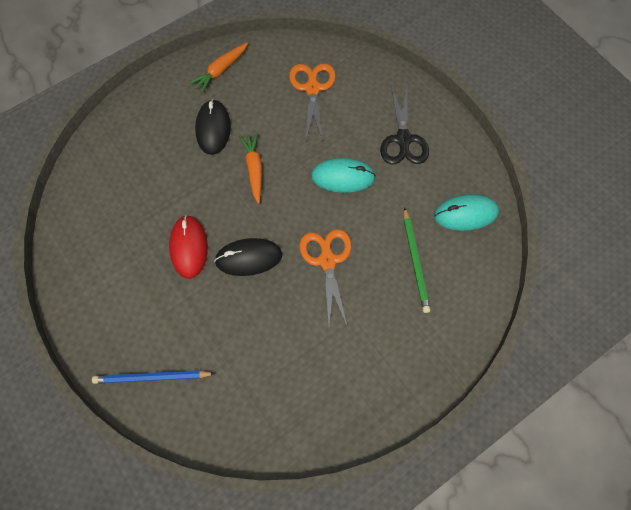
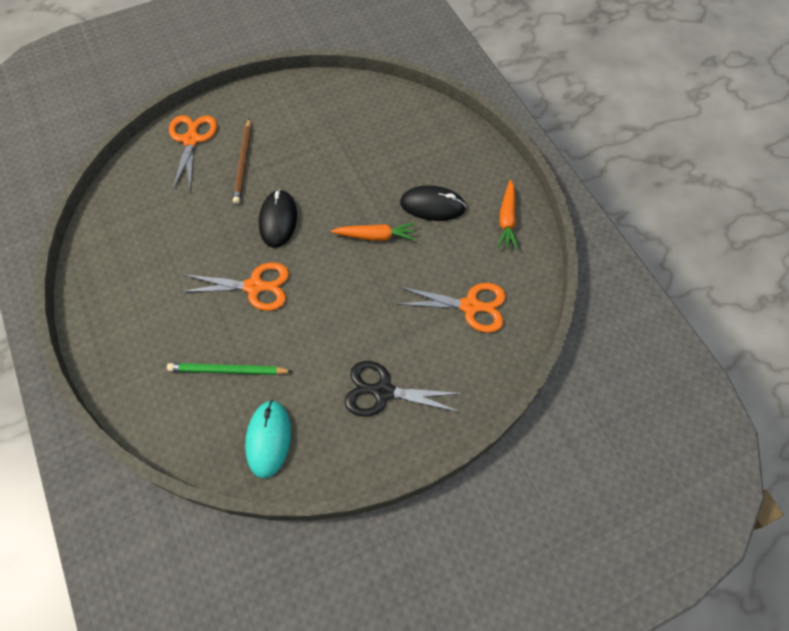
camera: 100 degrees right, 5 degrees down
blue pencil [92,370,216,384] -> orange scissors [169,115,217,192]
red mouse [169,215,208,279] -> none
orange carrot [189,42,248,93] -> orange carrot turned 135 degrees counterclockwise [497,180,518,250]
turquoise mouse [311,158,376,193] -> none
none -> brown pencil [233,118,251,204]

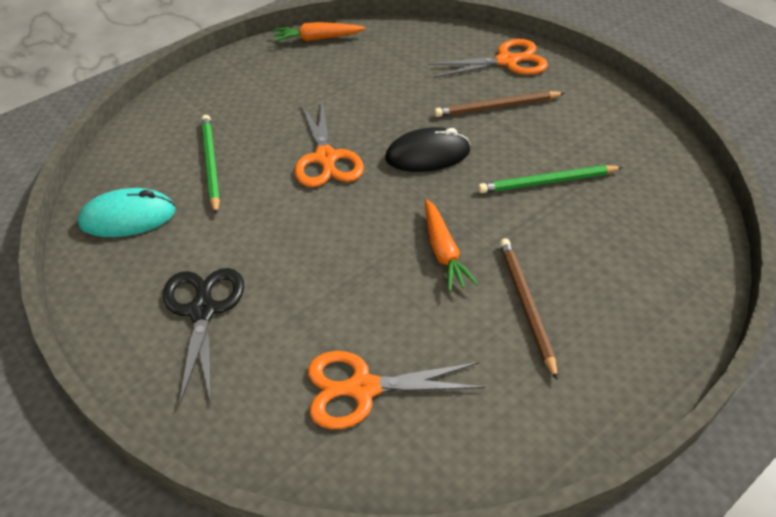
camera: 75 degrees right, 15 degrees down
orange scissors [397,283,506,333] -> orange scissors turned 90 degrees clockwise [308,351,485,429]
black mouse [400,185,466,221] -> brown pencil [499,238,558,381]
orange carrot [497,180,518,250] -> orange carrot moved to [273,22,366,42]
none -> green pencil [478,165,623,193]

